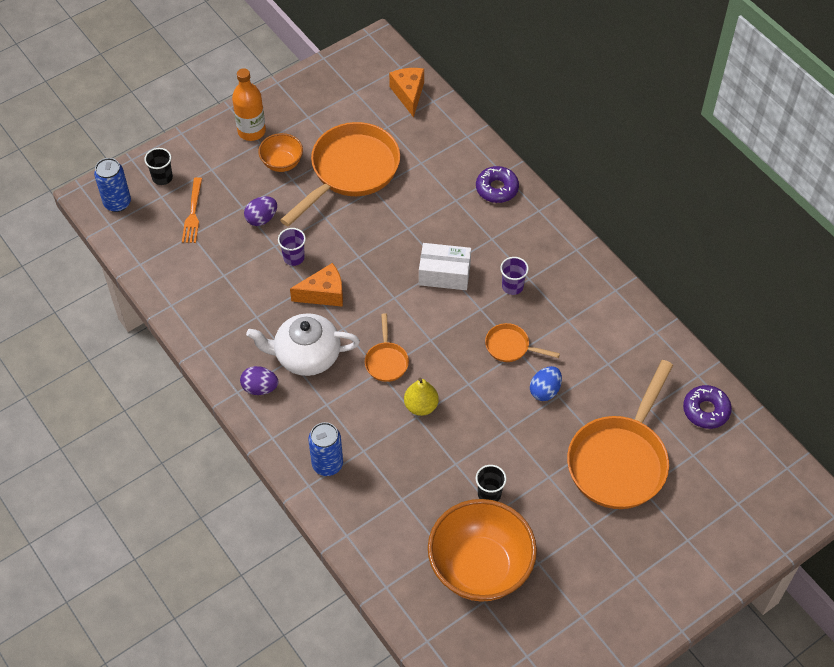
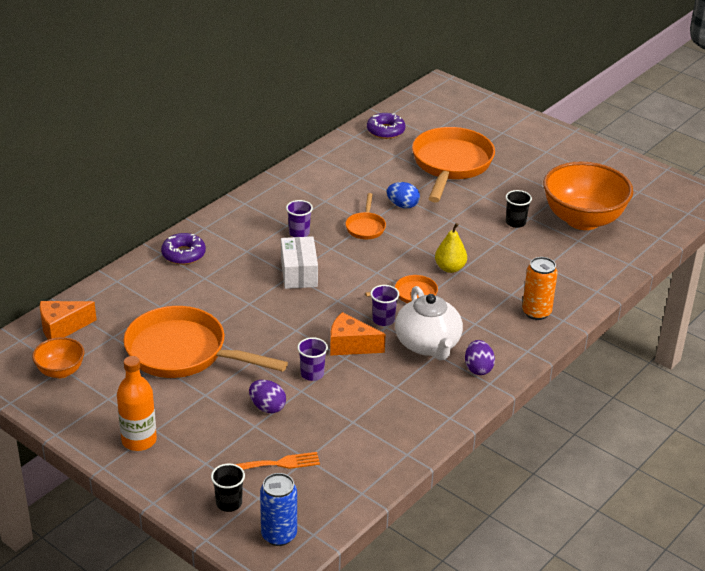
camera: 105 degrees left, 20 degrees down
orange bowl [258,133,303,172] -> orange bowl moved to [32,337,84,378]
orange cheese [290,263,343,307] -> orange cheese turned 45 degrees counterclockwise [330,312,386,356]
blue can [308,422,343,476] -> orange can [522,257,558,320]
orange pan [567,360,673,509] -> orange pan turned 90 degrees counterclockwise [412,127,495,203]
none -> purple cup [370,285,399,326]

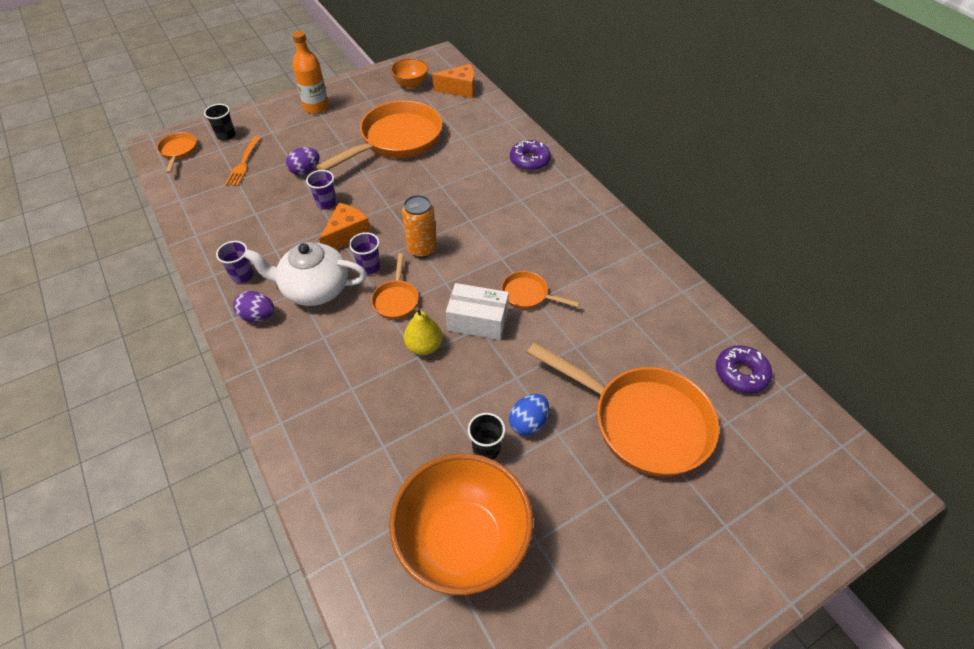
camera: 110 degrees right, 15 degrees up
orange cheese [40,301,97,340] -> orange cheese turned 90 degrees clockwise [432,64,475,98]
blue can [260,473,297,546] -> orange pan [157,132,197,173]
white box [281,236,318,289] -> white box moved to [446,283,509,340]
purple cup [286,200,313,237] -> purple cup moved to [216,241,254,283]
blue egg [387,182,420,209] -> blue egg moved to [509,394,549,436]
orange can [522,257,558,320] -> orange can moved to [402,195,437,258]

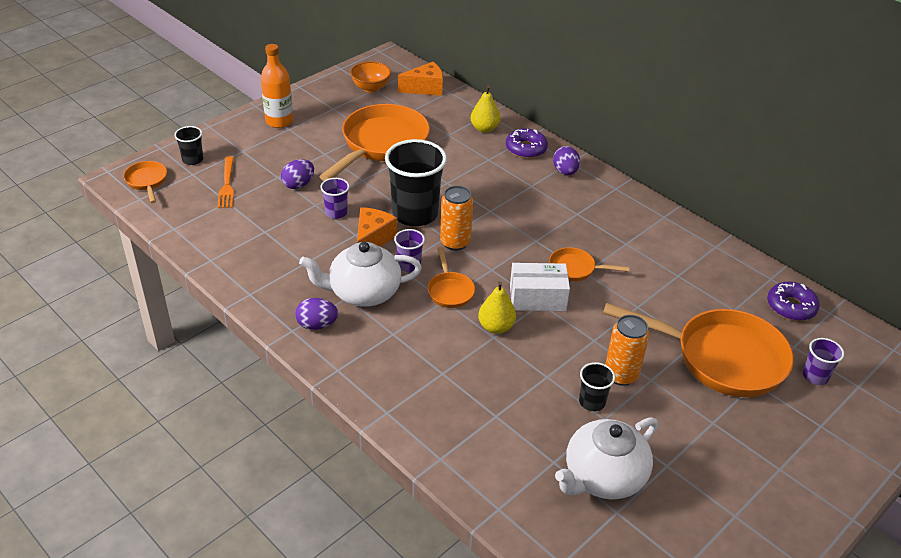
camera: 15 degrees left, 10 degrees down
purple cup [216,241,254,283] -> purple cup moved to [803,338,844,385]
orange bowl [389,453,533,595] -> white teapot [555,417,658,500]
blue egg [509,394,549,436] -> orange can [605,315,649,386]
none -> black cup [385,139,447,226]
none -> yellow pear [471,85,501,133]
none -> purple egg [553,146,580,175]

